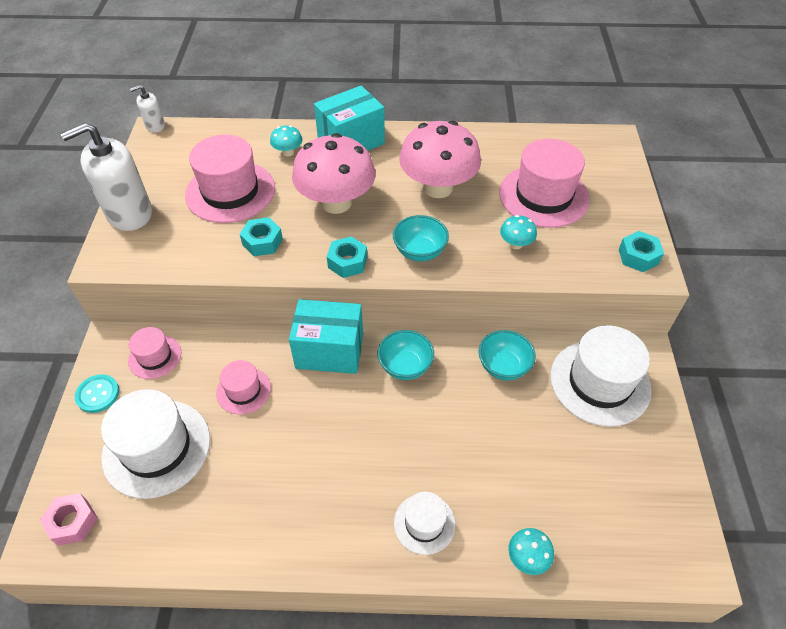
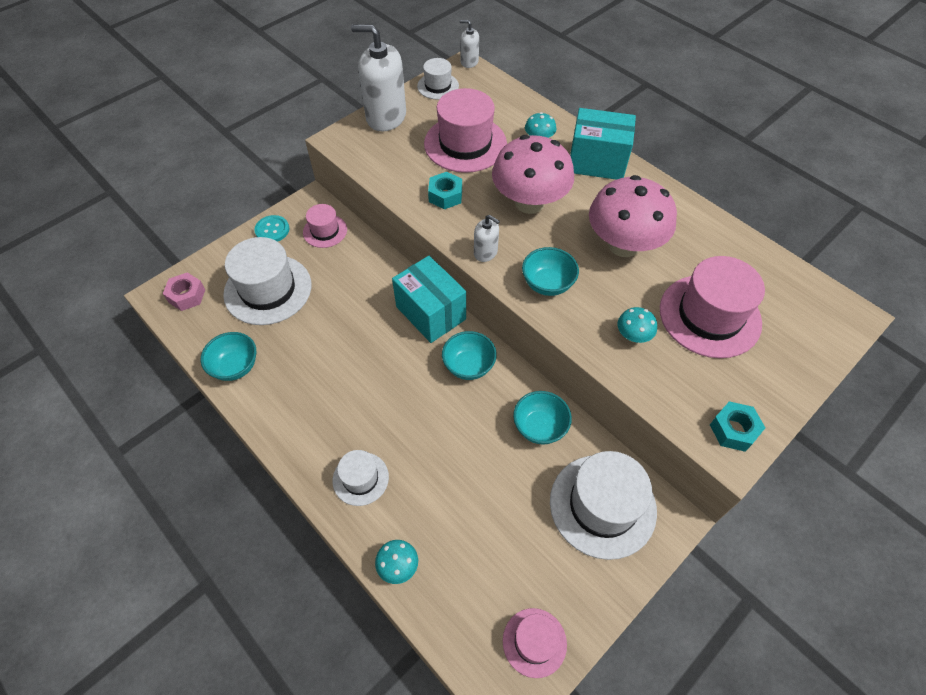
camera: 45 degrees right, 5 degrees up
pink hat [216,360,271,415] -> pink hat moved to [503,608,567,678]
turquoise nut [327,236,367,278] -> white soap dispenser [474,215,500,262]
none -> turquoise bowl [201,332,256,381]
none -> white hat [417,58,459,100]

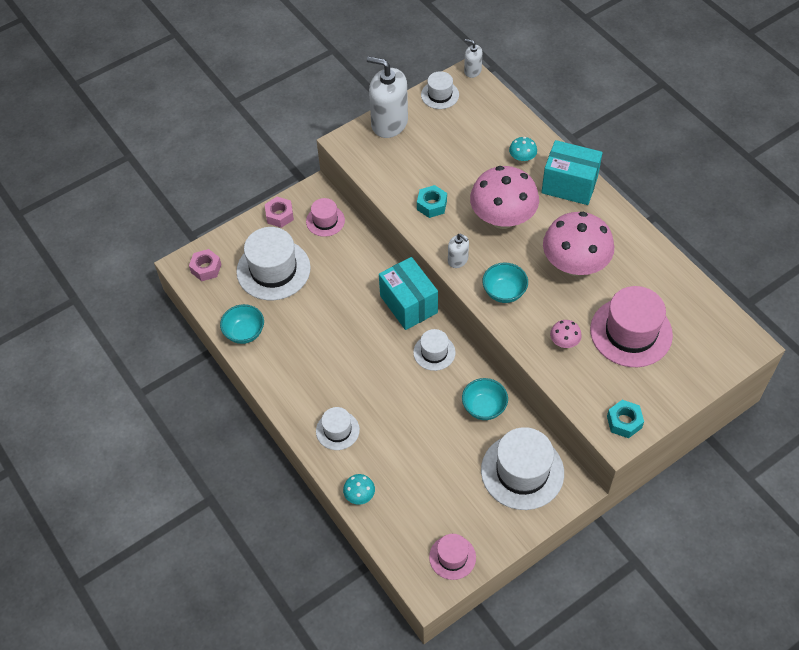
camera: 10 degrees right, 0 degrees up
turquoise button [254,215,289,242] -> pink nut [265,197,294,228]
pink hat [424,88,507,173] -> none
turquoise bowl [442,331,497,380] -> white hat [413,329,456,371]
turquoise mushroom [617,307,657,343] -> pink mushroom [550,320,582,348]

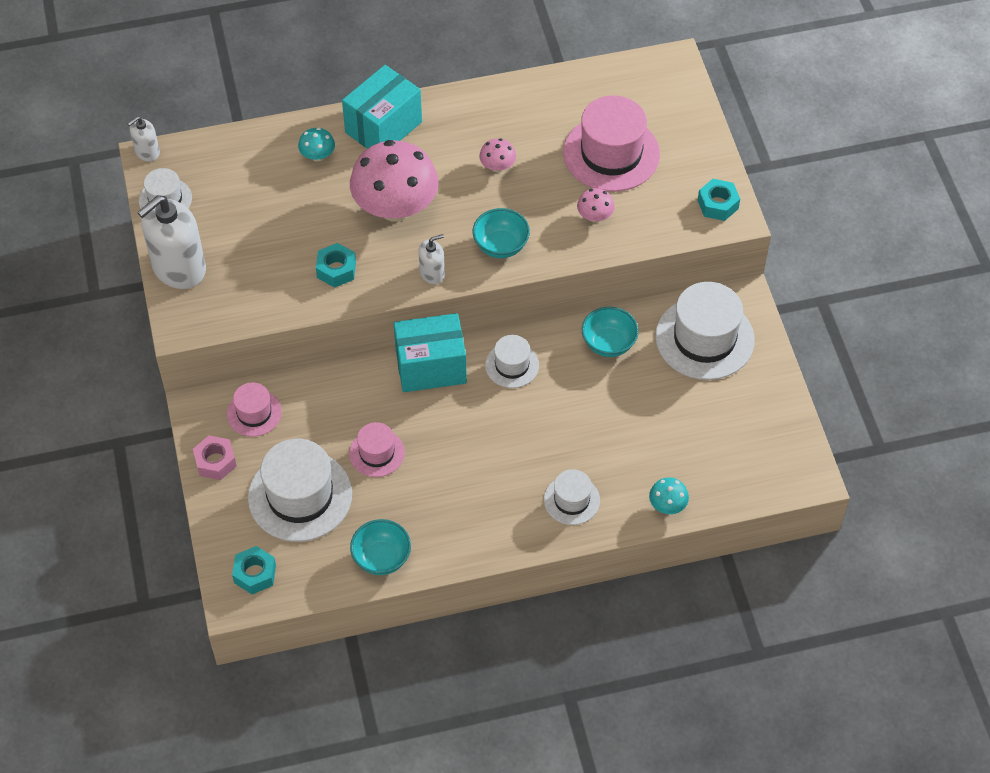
camera: 70 degrees left, 0 degrees up
pink nut [189,249,222,281] -> turquoise nut [232,546,276,594]
pink hat [429,534,476,580] -> pink hat moved to [349,422,405,477]
pink mushroom [543,211,614,276] -> pink mushroom [479,138,516,172], size x0.43

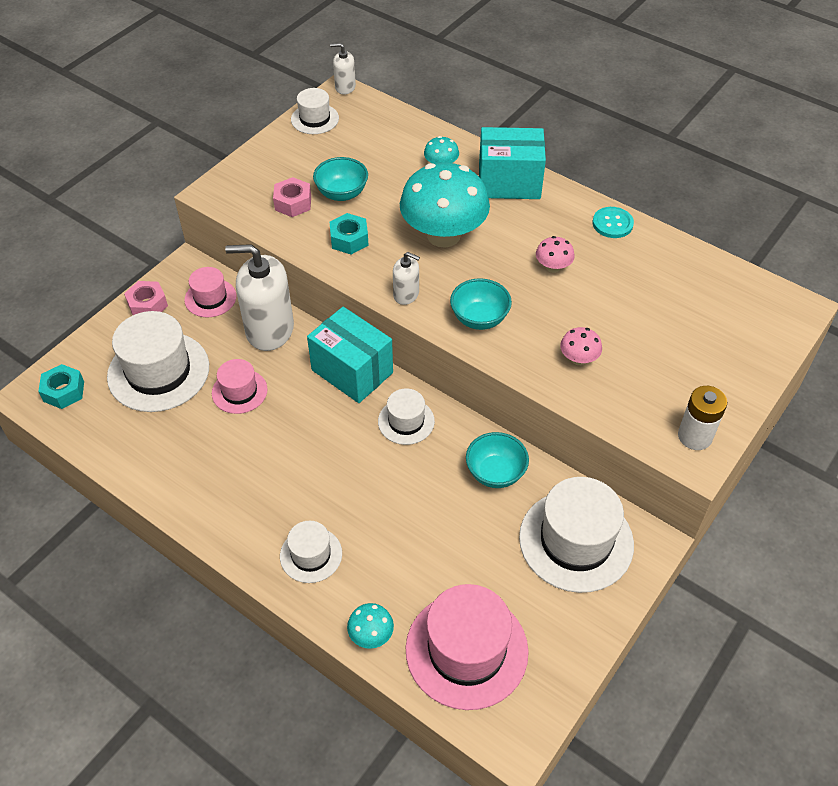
camera: 50 degrees right, 5 degrees down
white soap dispenser [137,195,206,289] -> white soap dispenser moved to [225,244,294,351]
pink mushroom [350,140,438,222] -> turquoise mushroom [400,163,490,248]
turquoise bowl [350,519,411,575] -> turquoise bowl moved to [313,157,368,201]
pink hat [563,95,660,192] -> pink hat moved to [406,584,529,710]
turquoise nut [697,179,740,221] -> white battery [678,386,727,450]
none -> pink nut [273,177,311,217]
none -> turquoise button [593,207,634,238]

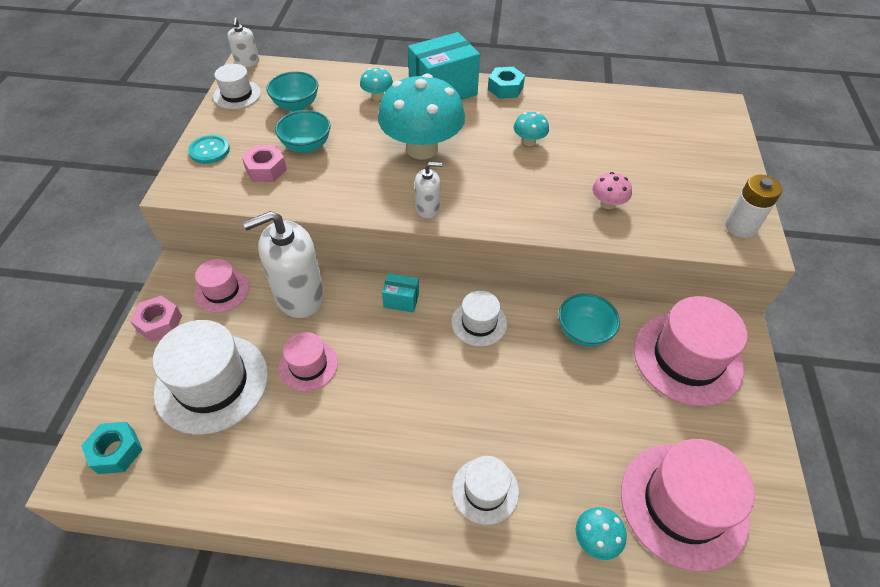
camera: 30 degrees left, 0 degrees up
turquoise box [307,307,393,403] -> turquoise box [382,273,419,313], size x0.48
turquoise nut [329,213,369,254] -> turquoise nut moved to [488,67,525,99]
white soap dispenser [330,43,356,94] -> white soap dispenser turned 75 degrees counterclockwise [227,18,259,67]
turquoise bowl [450,278,512,330] -> turquoise bowl moved to [266,71,318,112]
white hat [519,477,634,593] -> pink hat [634,296,748,406]
pink mushroom [536,236,575,273] -> turquoise mushroom [513,112,549,146]
turquoise button [593,207,634,238] -> turquoise button moved to [188,135,230,164]

